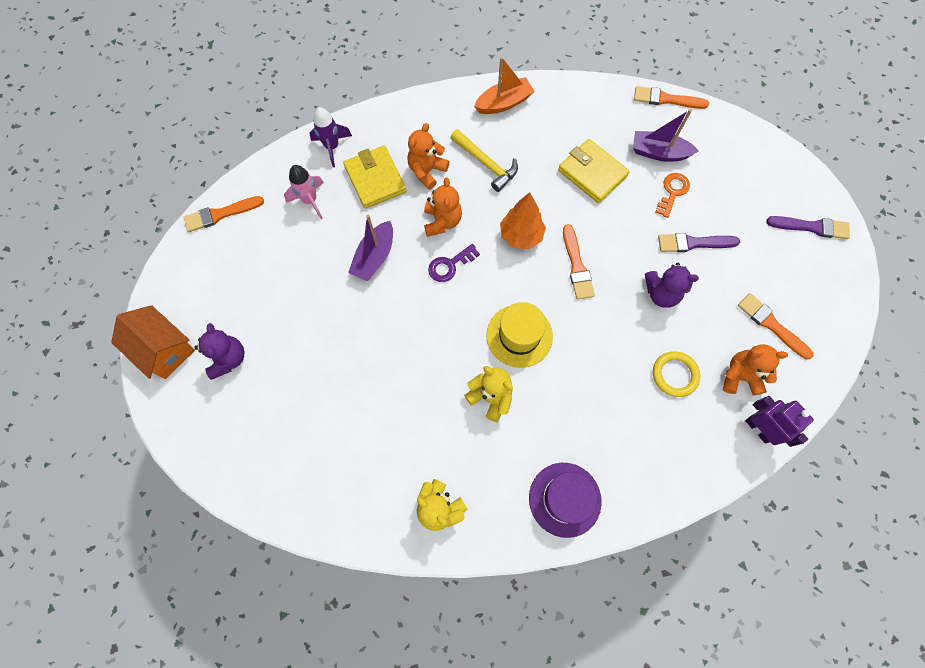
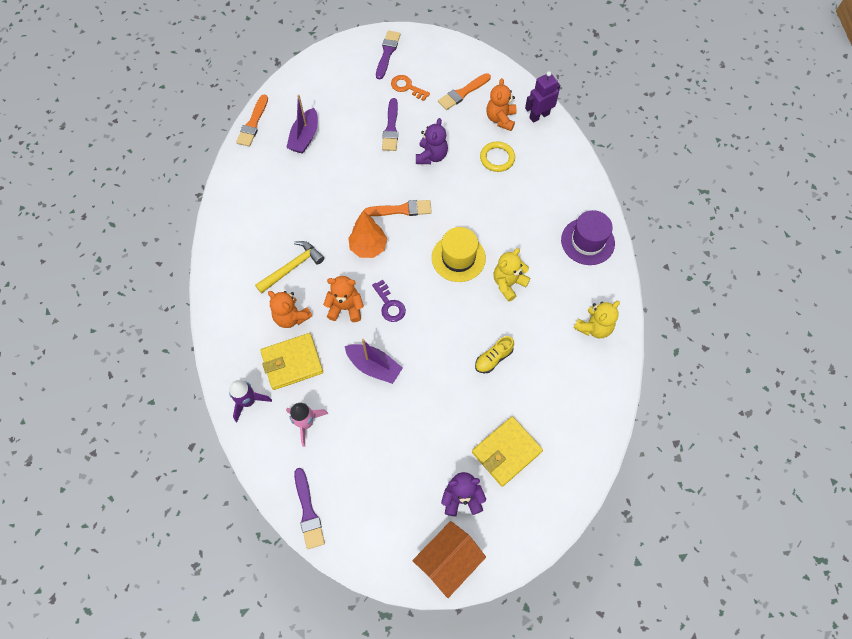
camera: 85 degrees left, 5 degrees down
orange brush [183,196,264,232] -> purple brush [294,468,325,549]
orange boat [474,57,535,114] -> none
yellow wallet [558,139,630,203] -> yellow wallet moved to [472,416,543,487]
orange key [656,173,690,218] -> orange key moved to [391,75,430,101]
none -> yellow shoe [475,336,514,373]

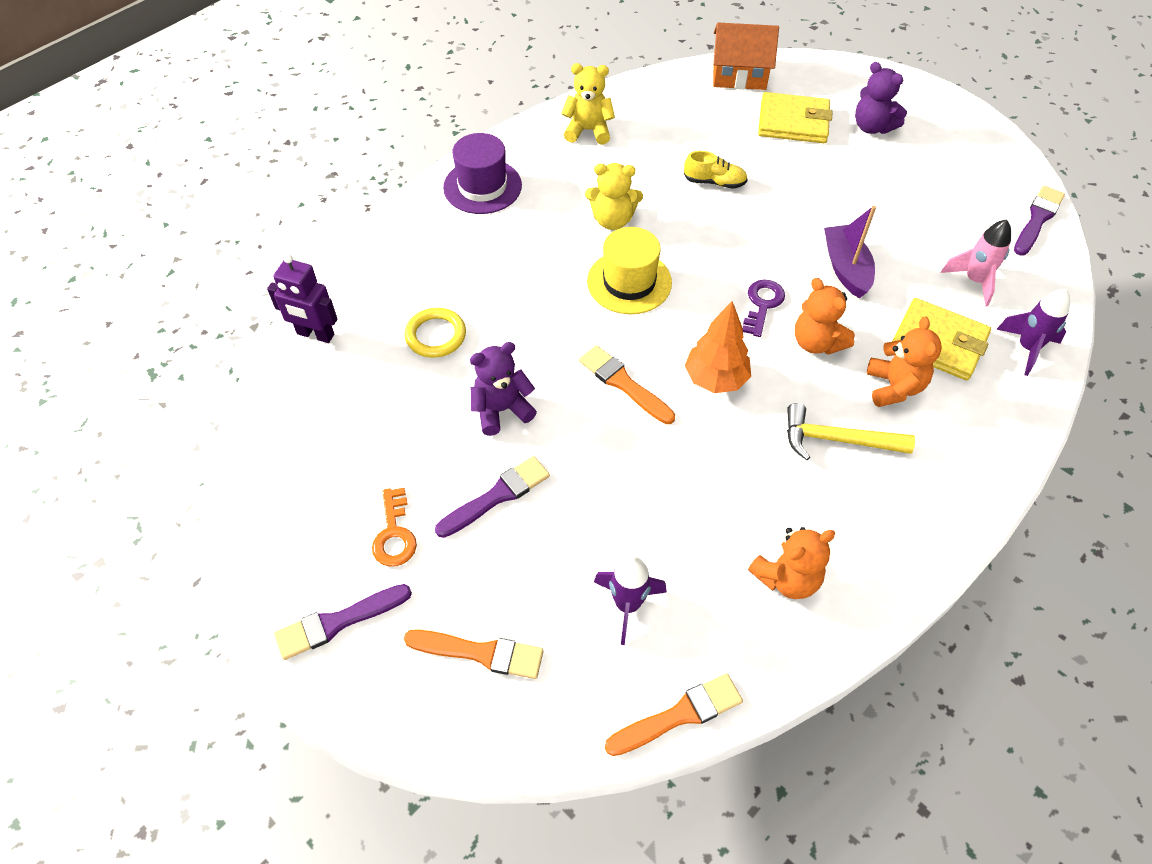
camera: 130 degrees left, 10 degrees down
purple boat [286,95,318,154] -> purple rocket [594,556,667,645]
orange house [413,521,486,598] -> orange house moved to [713,23,779,90]
orange brush [438,73,491,110] -> orange brush moved to [404,629,544,679]
orange teddy bear [486,78,517,131] -> orange teddy bear moved to [748,527,835,599]

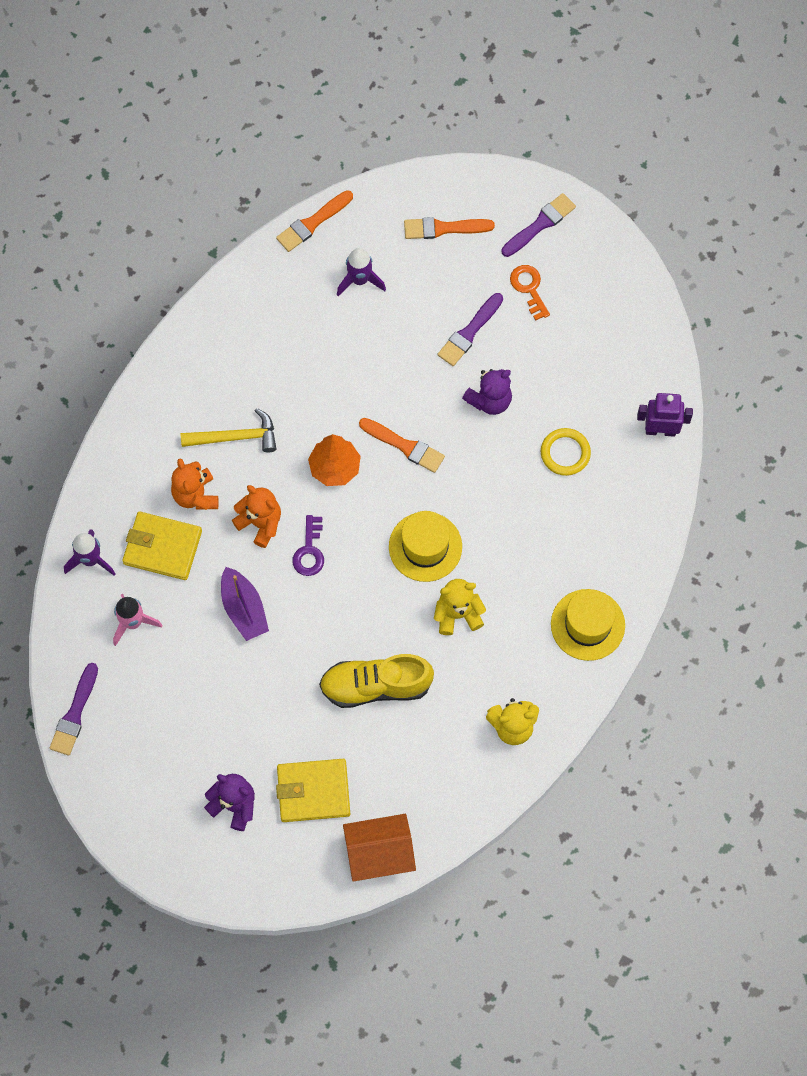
camera: 165 degrees right, 15 degrees up
purple hat [443,133,522,214] -> yellow hat [551,589,625,661]
yellow shoe [684,151,748,189] -> yellow shoe [319,654,434,708], size x1.86
orange teddy bear [748,527,835,599] -> none

